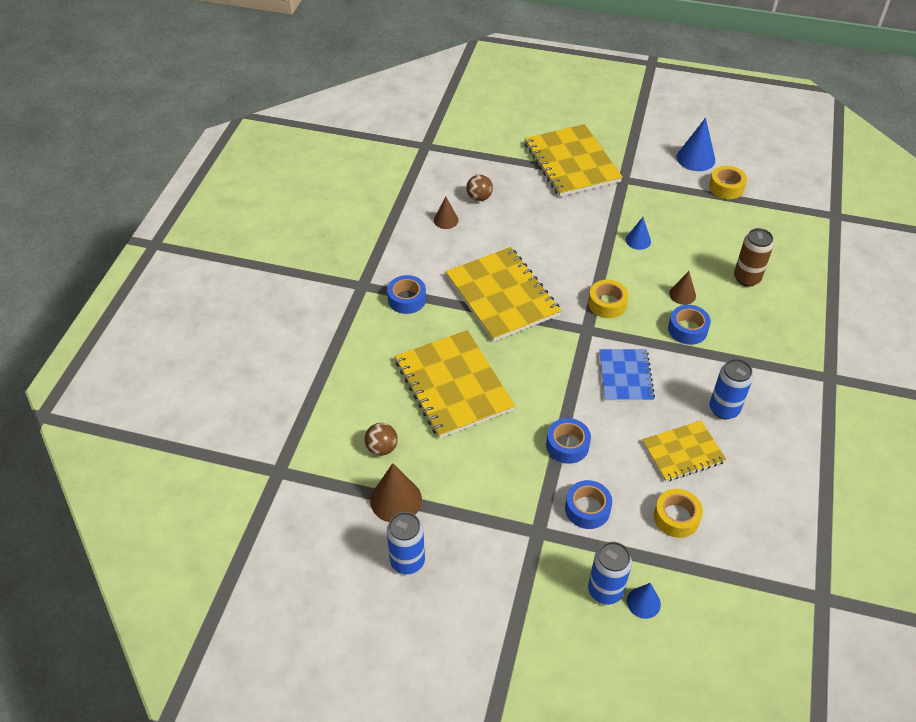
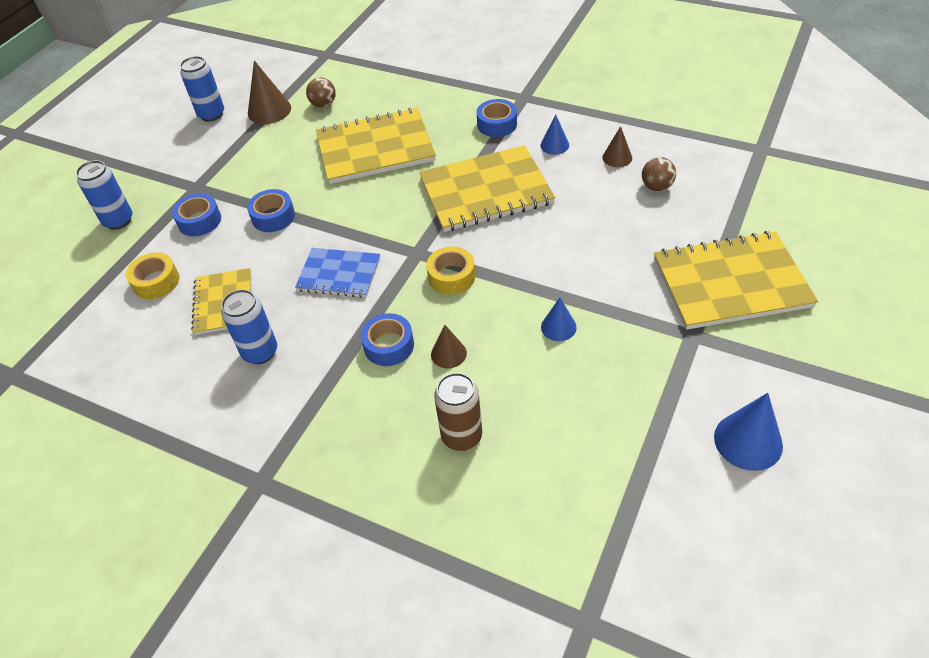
camera: 105 degrees right, 0 degrees up
blue cone [627,583,661,619] -> blue cone moved to [540,114,569,155]
yellow tape [709,166,747,199] -> none

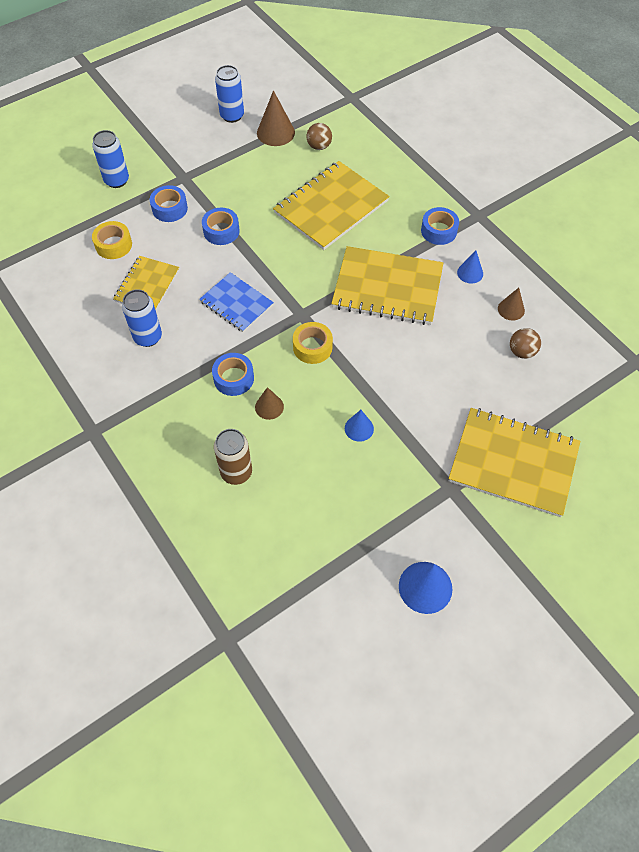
camera: 25 degrees right, 10 degrees up
yellow notebook [316,108,436,184] -> yellow notebook turned 60 degrees counterclockwise [273,161,389,250]

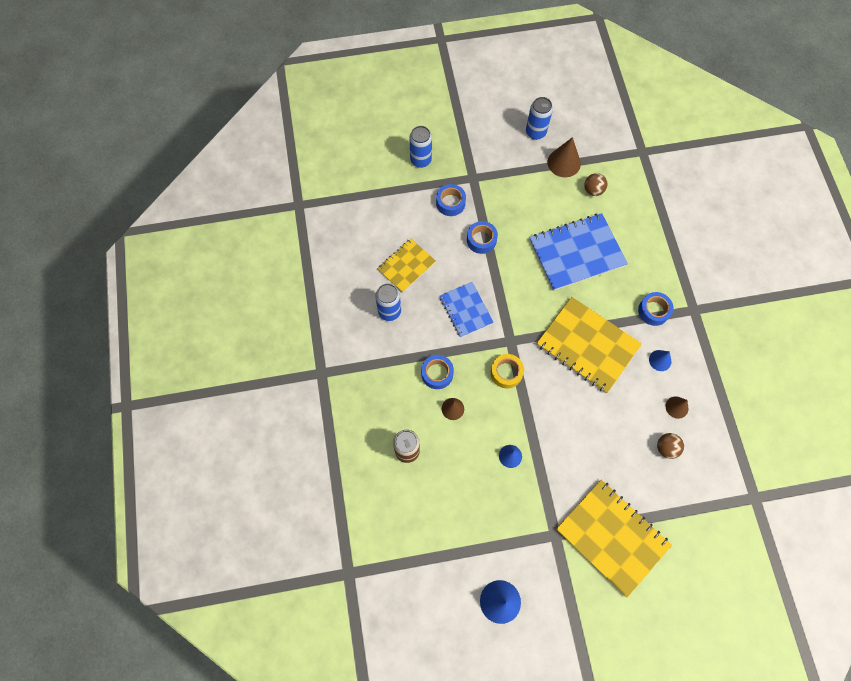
camera: 25 degrees right, 10 degrees up
yellow tape [92,221,132,259] -> none
yellow notebook [273,161,389,250] -> blue notebook [530,213,628,291]

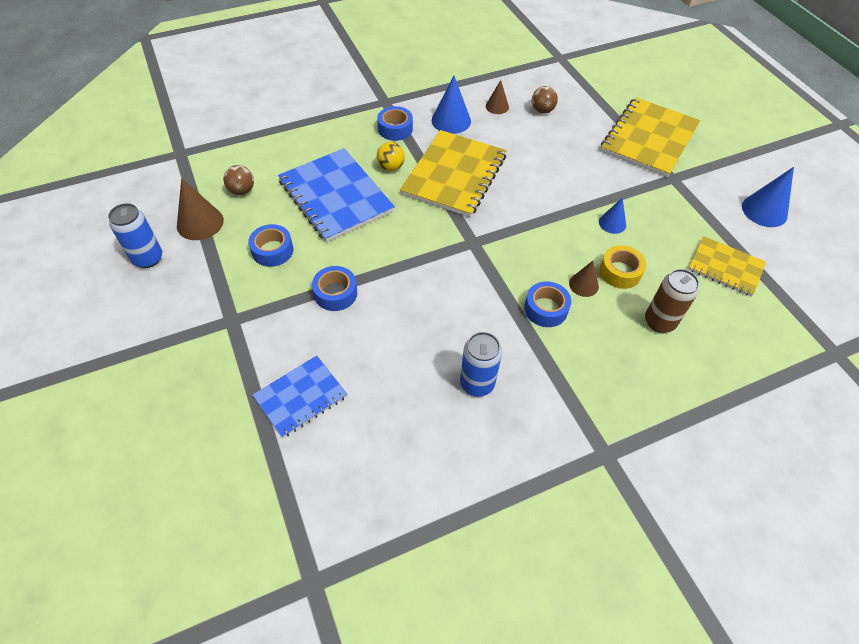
camera: 105 degrees left, 15 degrees down
yellow notebook [377,238,436,293] -> yellow notebook moved to [688,236,766,297]
blue can [409,126,432,168] -> none
blue tape [436,184,466,216] -> blue tape moved to [248,224,293,267]
blue notebook [440,282,494,338] -> blue notebook moved to [253,355,347,438]
yellow tape [491,354,524,388] -> yellow tape moved to [599,246,646,289]
blue cone [649,350,671,371] -> blue cone [432,76,471,134], size x1.65
none -> yellow ball [377,142,405,171]

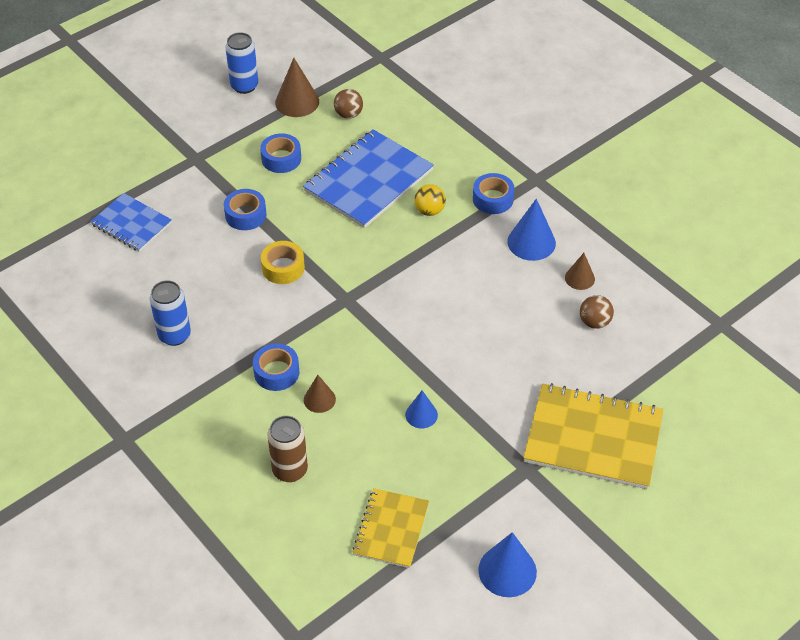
camera: 75 degrees right, 5 degrees down
yellow notebook [400,130,507,217] -> none
yellow tape [599,246,646,289] -> yellow tape moved to [261,241,305,284]

